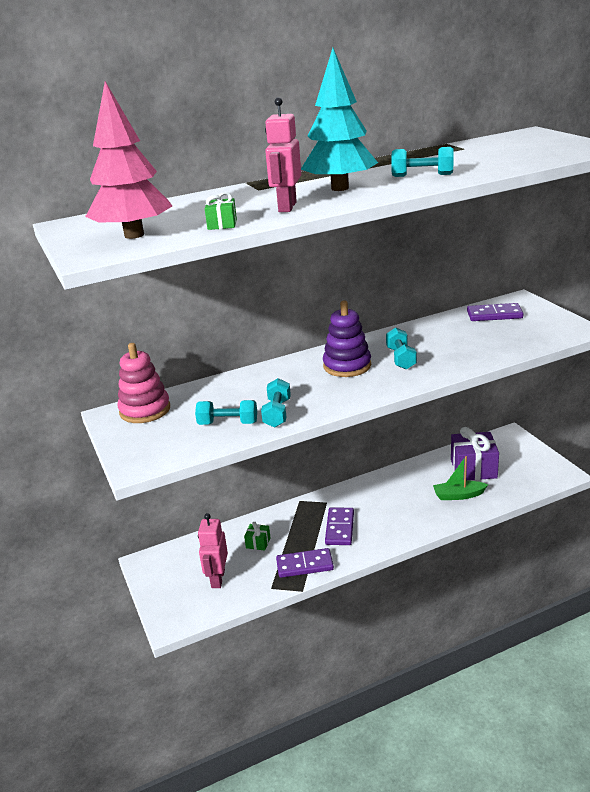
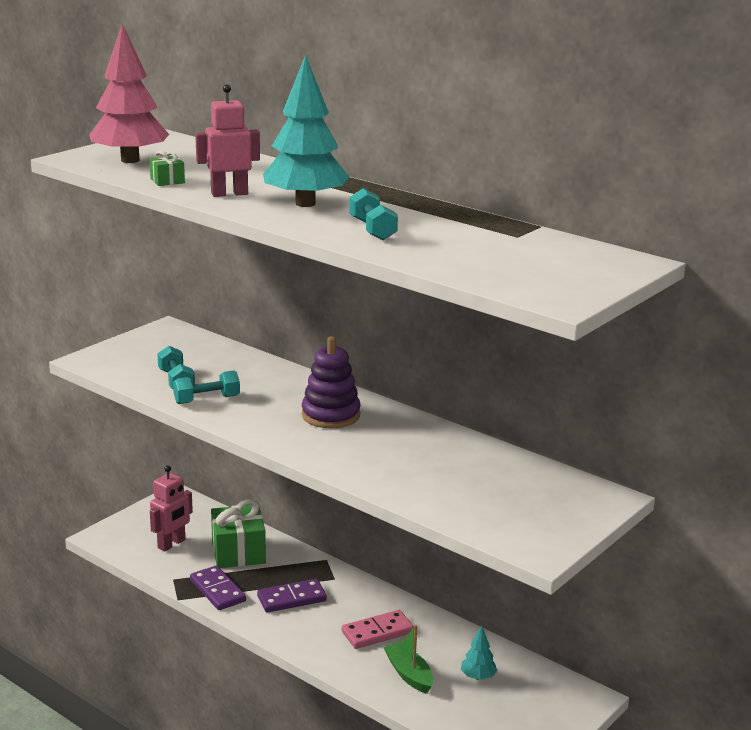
camera: 60 degrees right, 5 degrees down
pink stacking toy [117,343,170,423] -> none
pink robot [198,513,228,588] -> pink robot turned 150 degrees clockwise [150,465,193,552]
green gift [244,522,270,551] -> green gift [211,499,266,568], size x2.15
turquoise dumbbell [386,328,417,370] -> none
purple gift [451,427,499,480] -> turquoise tree [461,626,497,680]
purple domino [467,303,524,321] -> none
none -> pink domino [342,610,414,649]

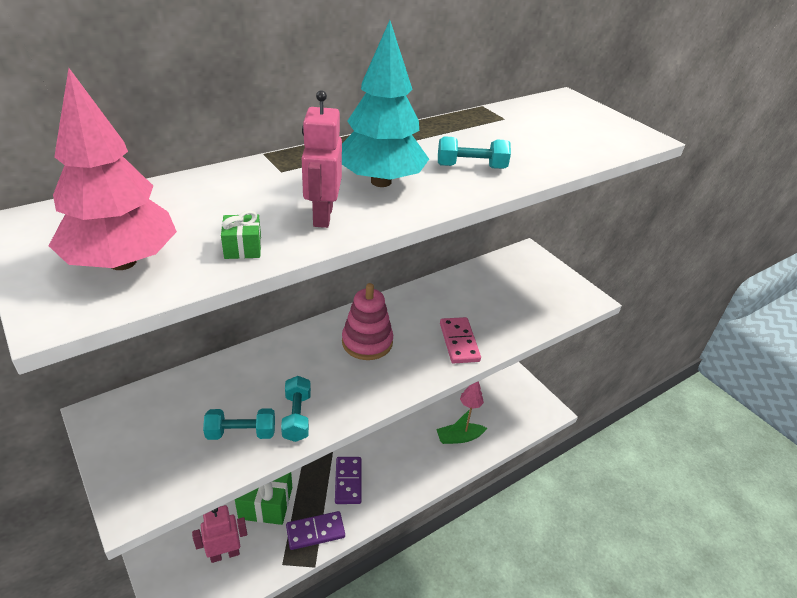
camera: 75 degrees left, 15 degrees up
pink robot [150,465,193,552] -> pink robot turned 75 degrees counterclockwise [192,505,247,563]
purple stacking toy [302,336,360,428] -> pink stacking toy [342,283,393,360]
pink domino [342,610,414,649] -> pink domino moved to [440,317,481,363]
turquoise tree [461,626,497,680] -> pink tree [460,381,484,409]

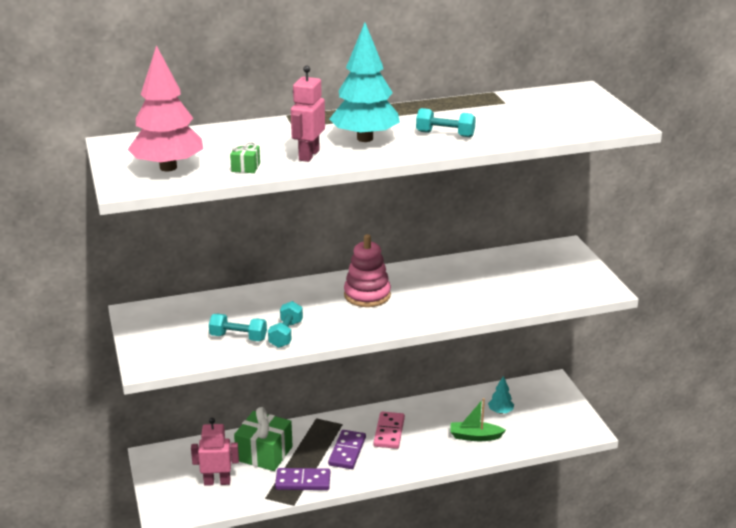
camera: 20 degrees right, 10 degrees down
pink domino [440,317,481,363] -> pink domino moved to [374,412,405,449]
pink tree [460,381,484,409] -> turquoise tree [488,376,514,414]

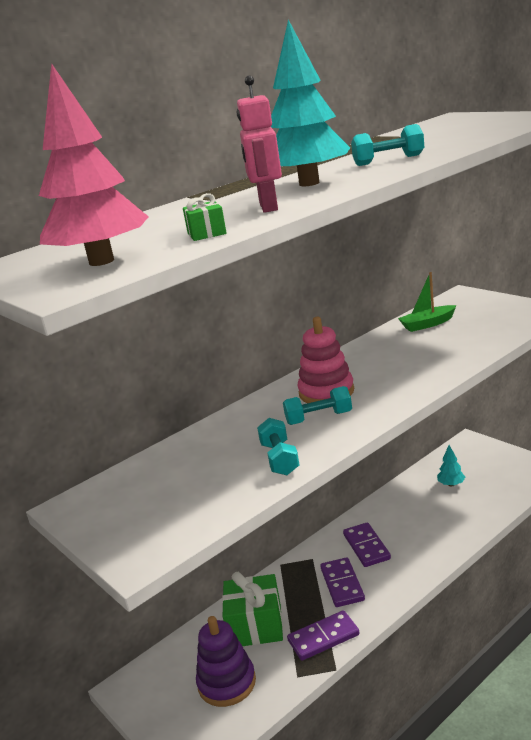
camera: 20 degrees left, 5 degrees down
pink robot [191,418,239,486] -> purple stacking toy [196,616,256,707]
turquoise dumbbell [209,314,267,341] -> turquoise dumbbell moved to [283,386,352,425]
pink domino [374,412,405,449] -> purple domino [343,522,391,567]
green boat [450,398,506,441] -> green boat moved to [398,272,457,332]

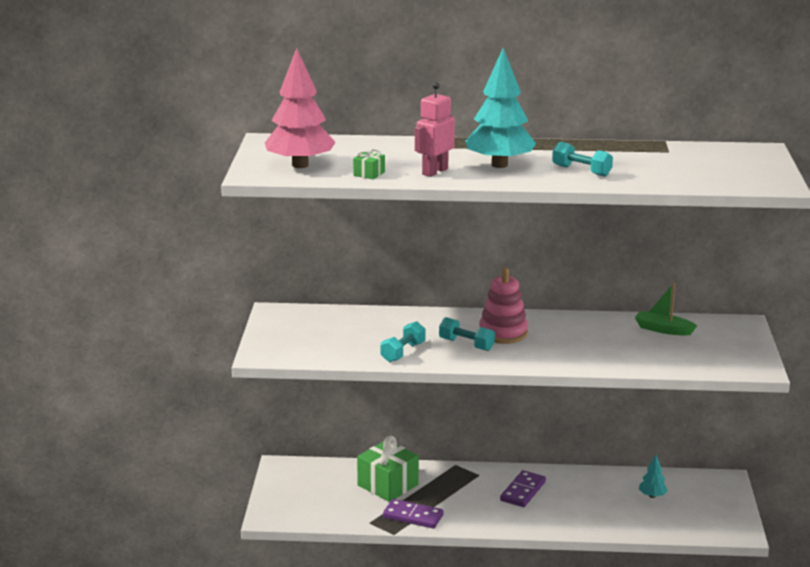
camera: 40 degrees right, 0 degrees up
purple stacking toy [196,616,256,707] -> none
purple domino [320,557,365,607] -> none

